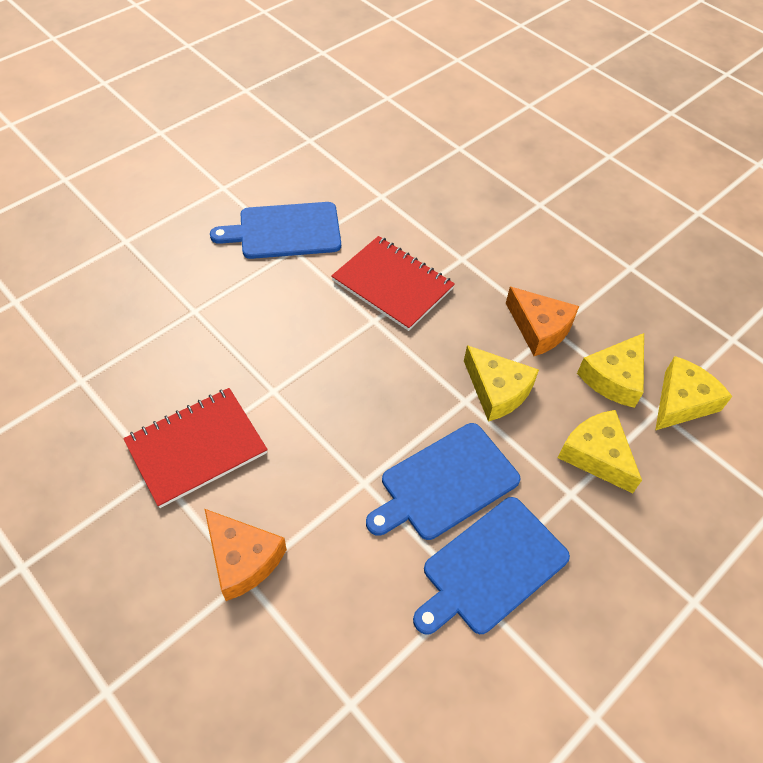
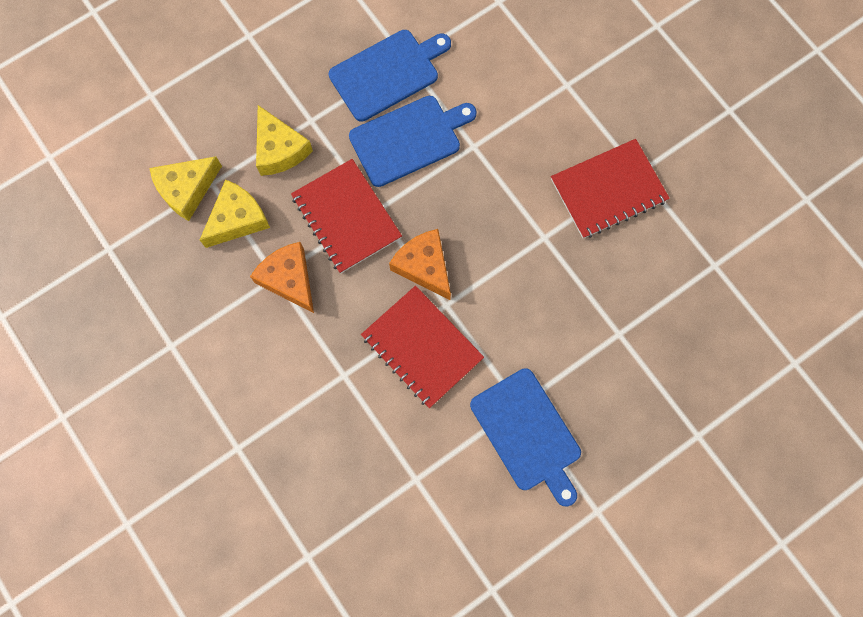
camera: 170 degrees left, 20 degrees up
orange cheese [205,509,287,601] -> orange cheese moved to [389,229,451,300]
blue cutting board [210,202,341,259] -> blue cutting board turned 60 degrees clockwise [470,368,581,506]
yellow cheese [464,345,539,422] -> red notebook [291,159,402,274]

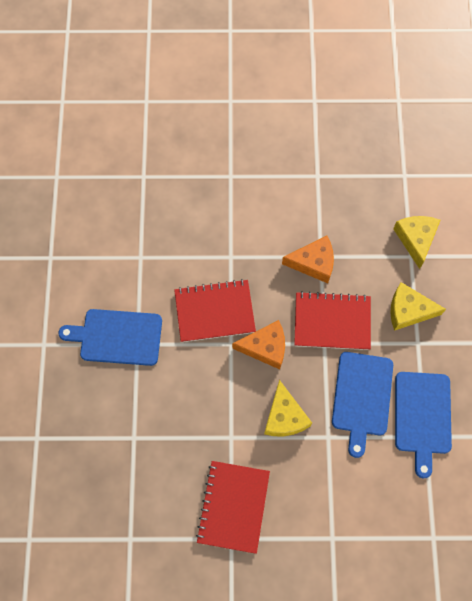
camera: 125 degrees right, 5 degrees down
yellow cheese [200,179,270,248] -> yellow cheese moved to [264,380,312,436]

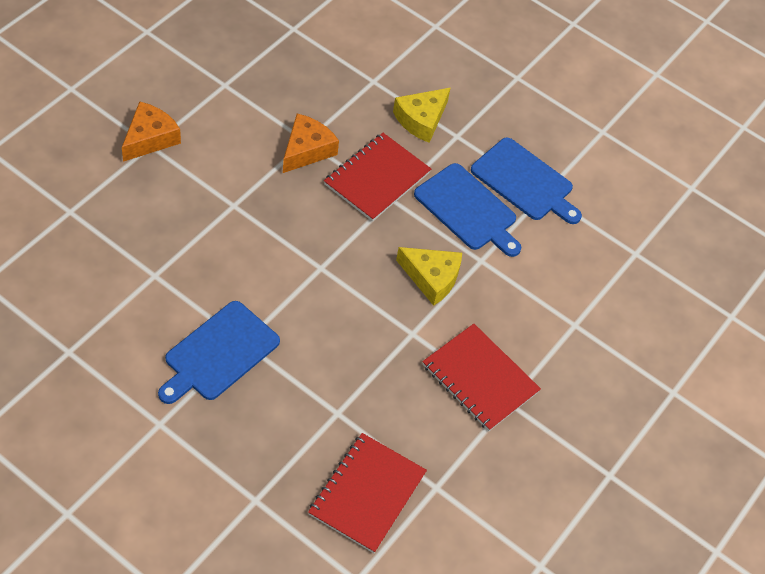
camera: 60 degrees left, 15 degrees down
red notebook [174,279,256,342] -> red notebook moved to [308,433,427,553]
orange cheese [232,320,285,369] -> orange cheese moved to [122,101,181,162]
yellow cheese [393,216,441,269] -> none

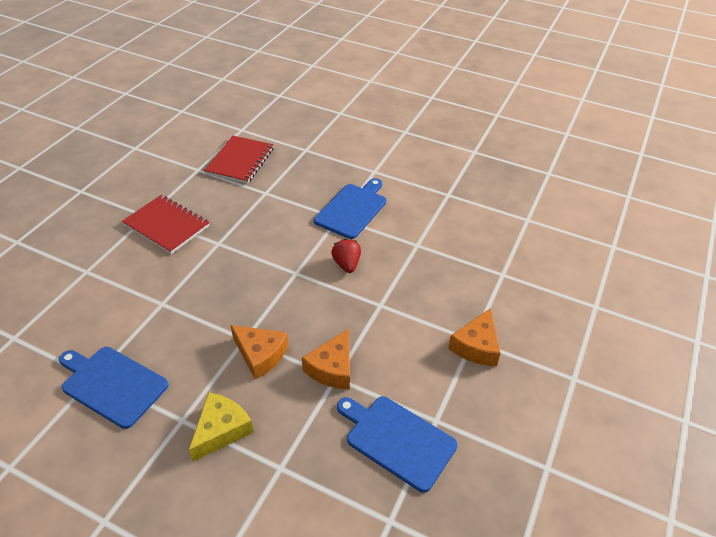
camera: 175 degrees right, 10 degrees down
red notebook [324,133,431,222] -> orange cheese [231,325,288,380]
yellow cheese [396,247,462,306] -> none
blue cutting board [414,163,521,257] -> blue cutting board moved to [337,396,458,493]
none -> red strawberry [331,239,361,273]

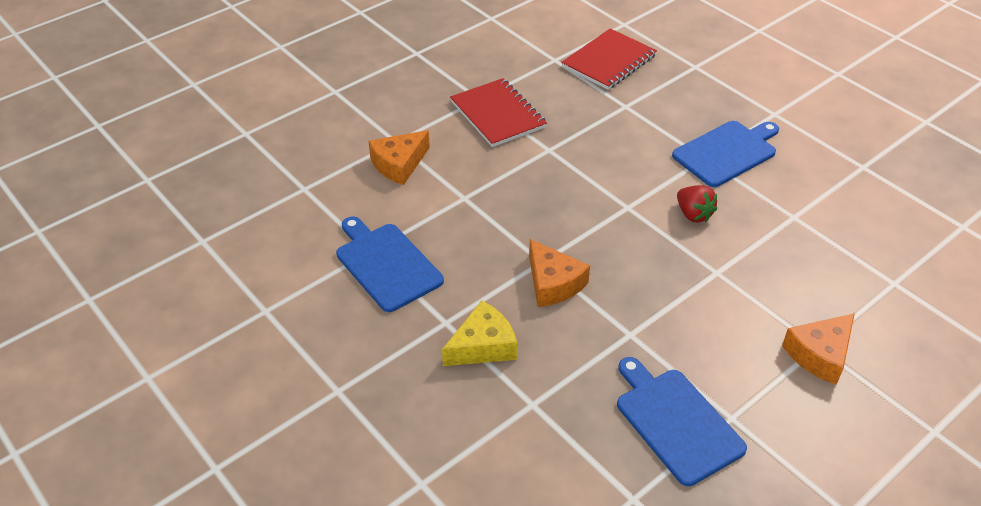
camera: 25 degrees right, 0 degrees up
orange cheese [302,328,350,389] -> orange cheese moved to [368,130,430,185]
red strawberry [331,239,361,273] -> red strawberry turned 135 degrees clockwise [677,185,717,223]

